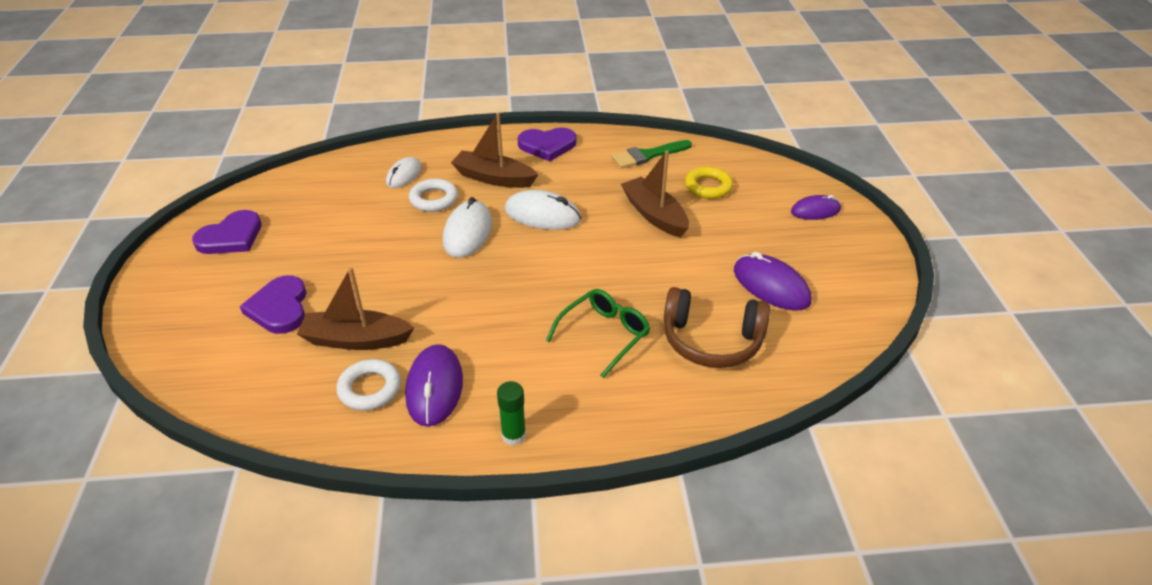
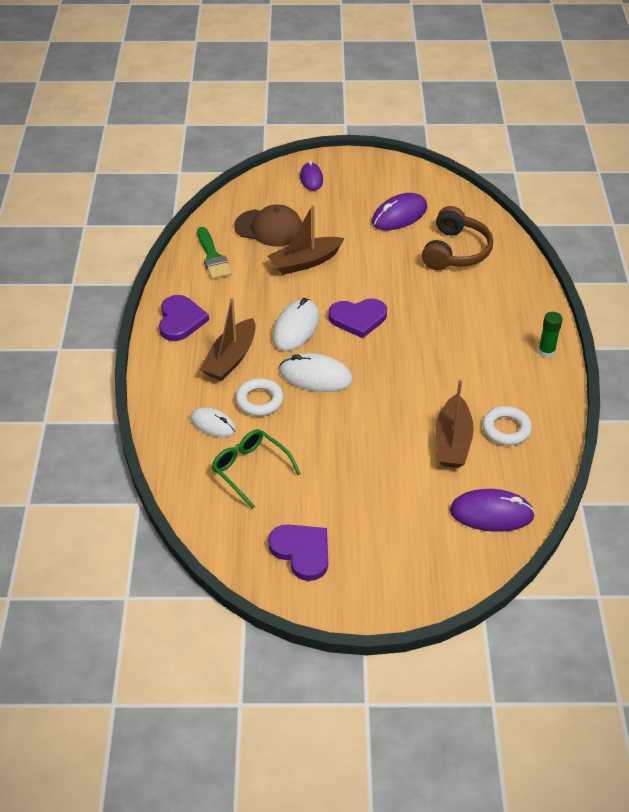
camera: 85 degrees left, 5 degrees up
purple heart [240,275,307,334] -> purple heart moved to [328,298,387,338]
purple mouse [405,344,463,427] -> purple mouse moved to [450,489,535,532]
green glasses [546,289,650,378] -> green glasses moved to [212,429,301,509]
yellow ring [685,167,733,199] -> brown cap [234,204,302,247]

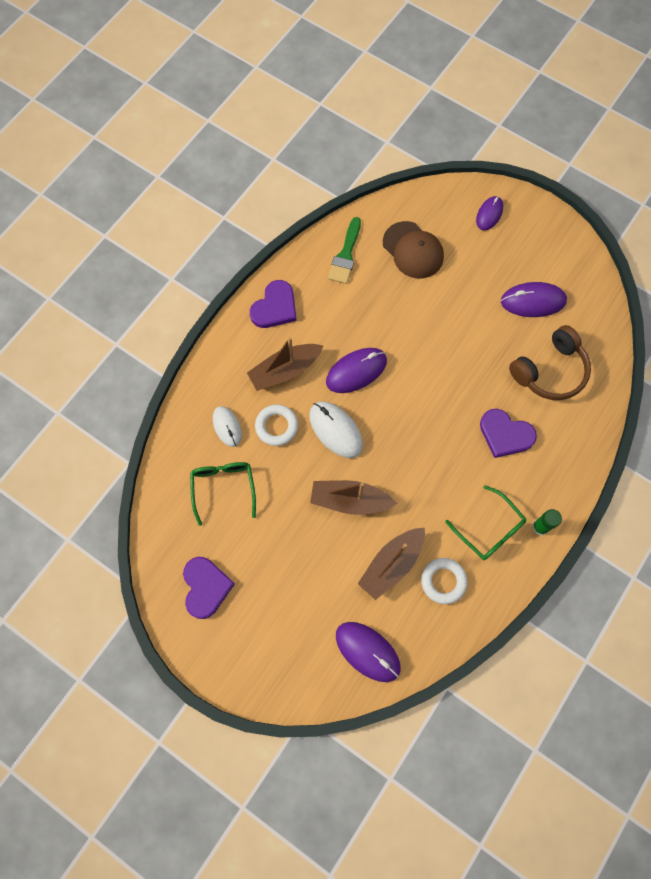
camera: 35 degrees right, 25 degrees up
brown boat [268,205,344,275] -> brown boat moved to [310,480,397,515]
white mouse [272,298,319,351] -> purple mouse [326,348,387,393]
purple heart [328,298,387,338] -> purple heart moved to [480,409,537,458]
none -> green glasses [445,485,526,560]

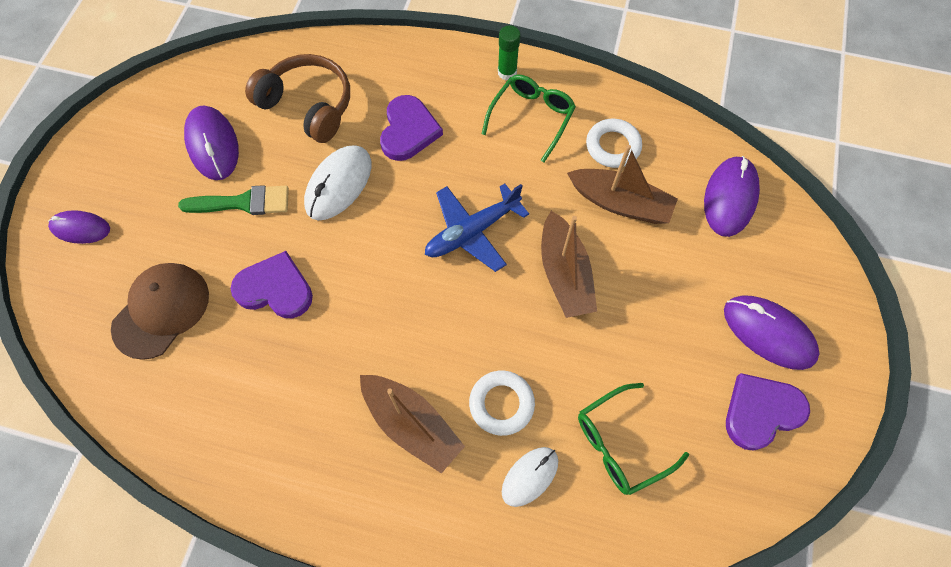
camera: 110 degrees left, 5 degrees down
purple heart [250,280,297,328] -> purple heart moved to [230,251,313,318]
white mouse [309,401,363,458] -> white mouse moved to [304,145,372,220]
purple mouse [326,348,387,393] -> purple mouse moved to [724,295,820,370]
green brush [328,217,361,284] -> green brush moved to [178,185,289,215]
none -> blue plane [425,184,529,272]

